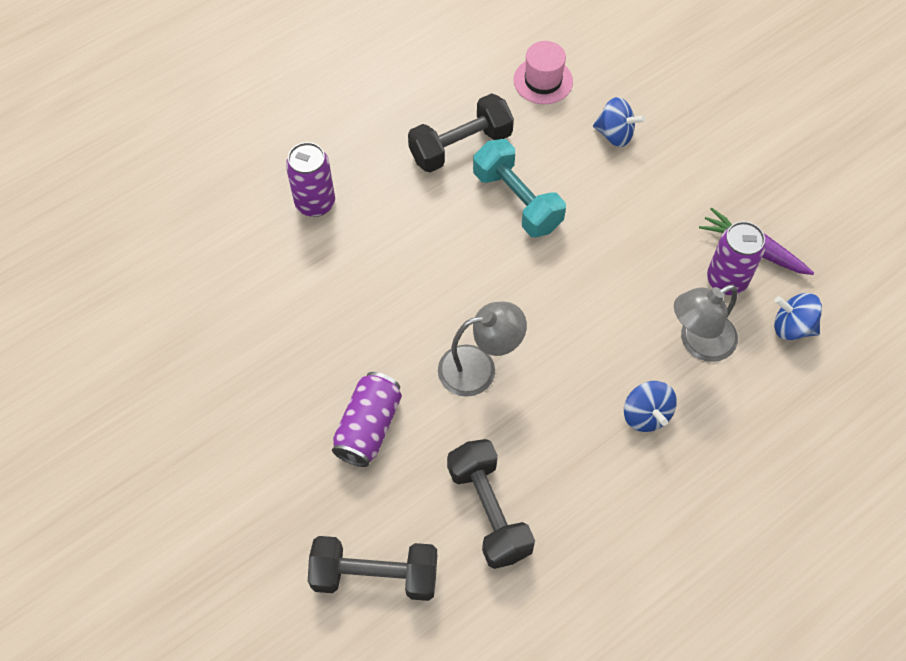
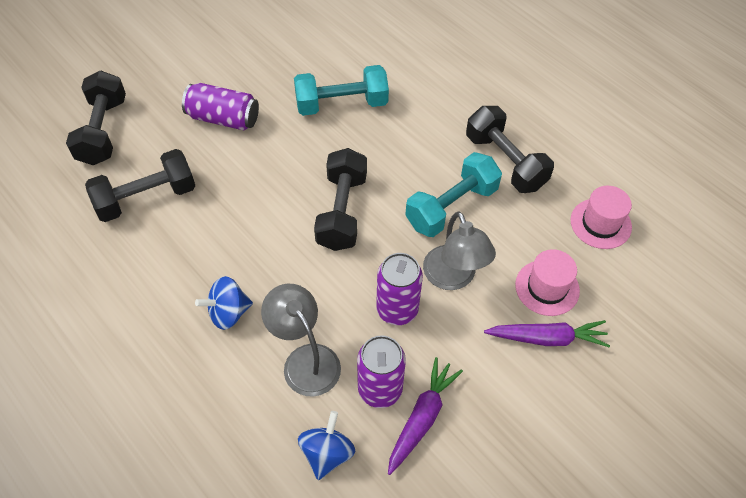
camera: 85 degrees right, 5 degrees down
purple can [286,142,335,217] -> purple can moved to [376,253,423,325]
grey lamp [438,302,527,397] -> grey lamp moved to [423,212,496,290]
blue spinning top [593,97,645,147] -> pink hat [515,249,580,316]
none -> turquoise dumbbell [294,65,389,116]
none -> black dumbbell [314,148,367,251]
none -> purple carrot [484,320,610,347]

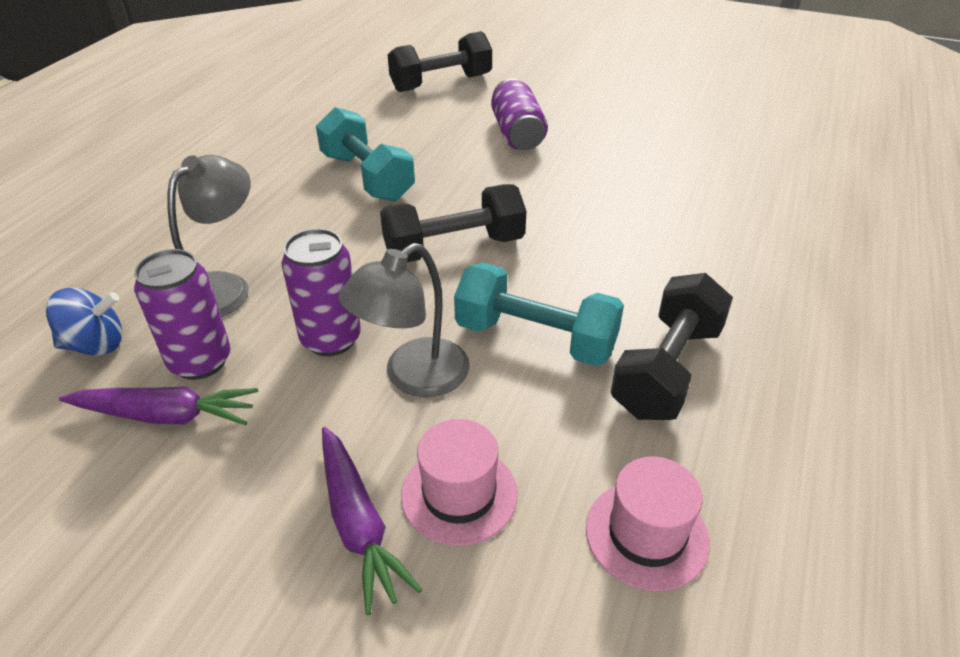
camera: 65 degrees right, 15 degrees down
black dumbbell [85,149,195,222] -> none
blue spinning top [195,276,253,330] -> none
turquoise dumbbell [294,65,389,116] -> turquoise dumbbell moved to [316,107,415,201]

